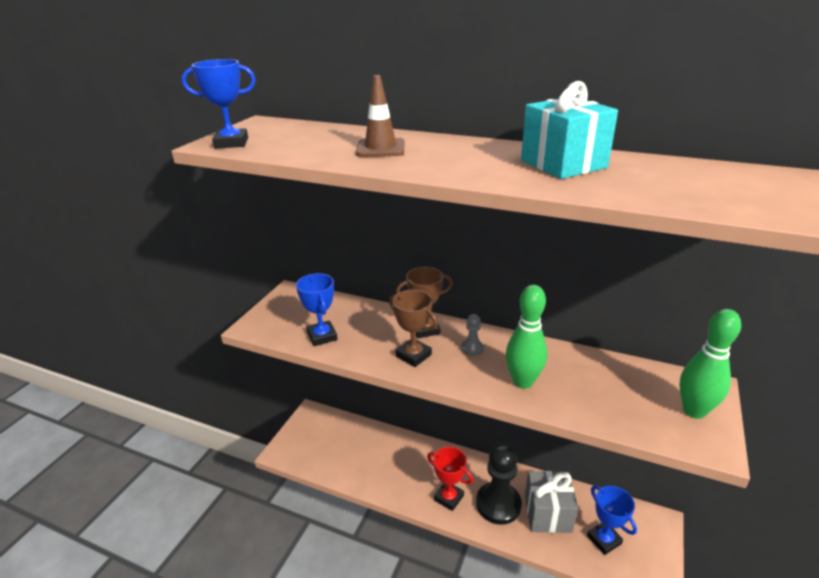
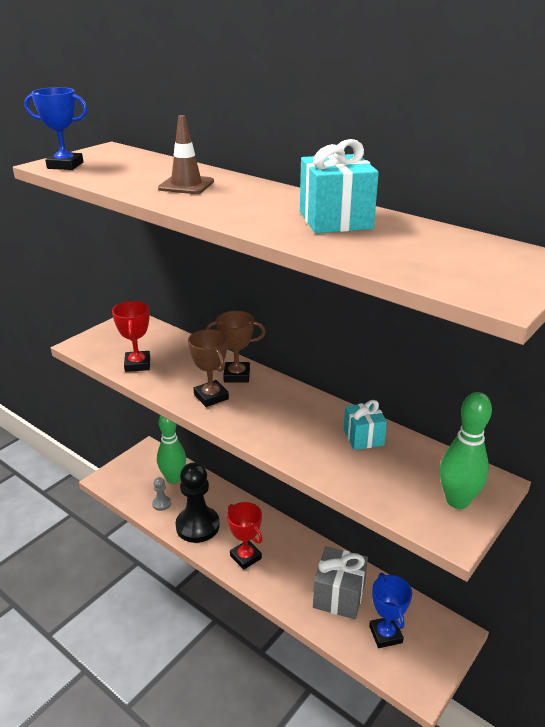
camera: 15 degrees right, 0 degrees up
blue trophy [296,273,337,346] -> red trophy [112,301,150,372]
grey pawn [461,314,484,356] -> grey pawn moved to [152,477,171,511]
black pawn [476,444,522,525] -> black pawn moved to [175,462,220,543]
green bowling pin [506,285,547,389] -> green bowling pin moved to [157,416,186,484]
none -> turquoise gift [344,400,387,450]

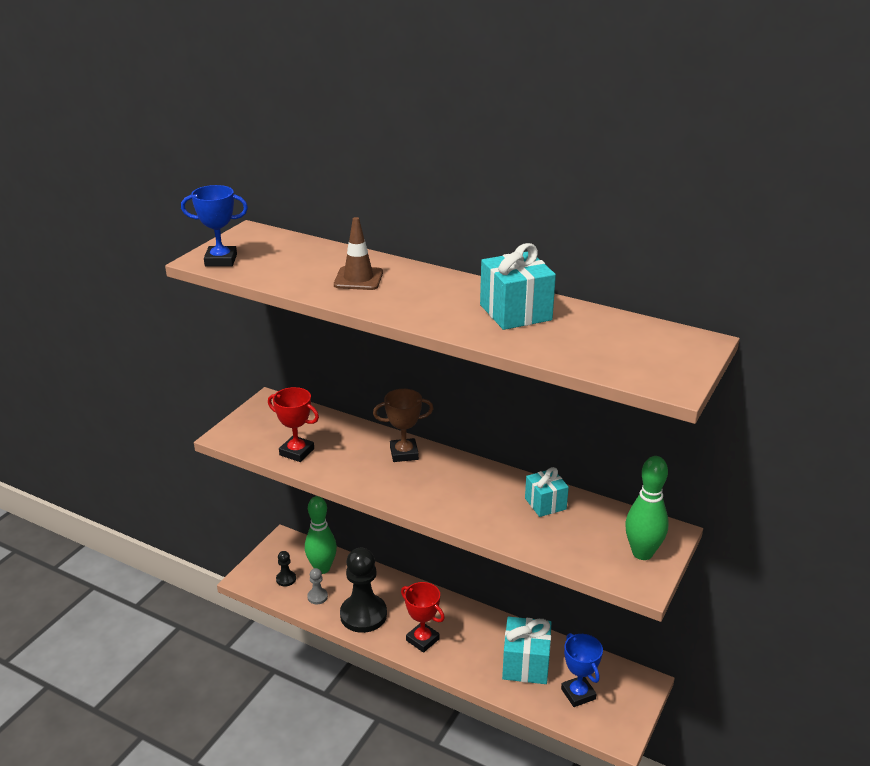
camera: 10 degrees left, 0 degrees up
red trophy [112,301,150,372] -> red trophy turned 45 degrees counterclockwise [268,387,319,462]
brown trophy [188,329,229,407] -> none
grey gift [313,546,368,619] -> turquoise gift [502,616,551,684]
none -> black pawn [276,551,296,587]

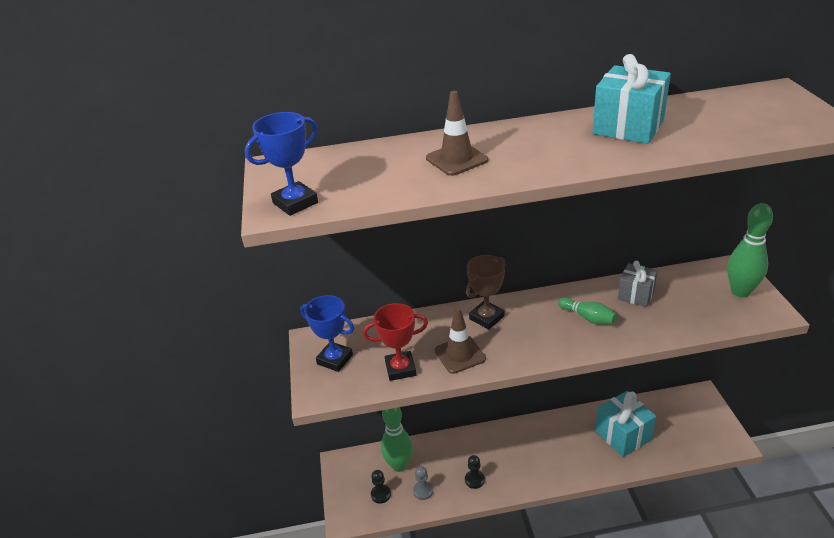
camera: 35 degrees left, 5 degrees up
black pawn [340,548,387,633] -> black pawn [465,455,485,489], size x0.44
red trophy [401,582,445,653] -> none
turquoise gift [525,467,569,517] -> grey gift [618,261,658,307]
blue trophy [561,633,603,707] -> blue trophy moved to [300,295,354,372]
none -> brown traffic cone [435,307,486,374]
none -> green bowling pin [558,297,617,324]

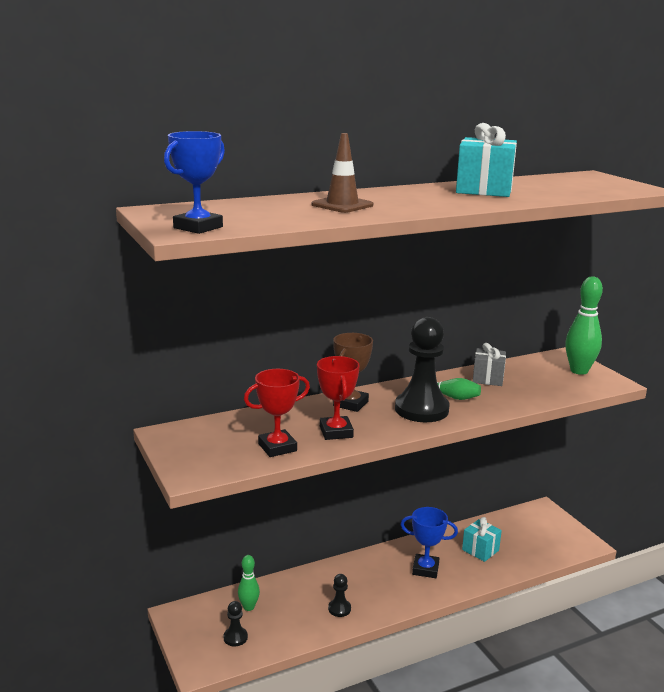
camera: 20 degrees left, 15 degrees down
blue trophy [300,295,354,372] -> blue trophy moved to [401,507,458,578]
green bowling pin [381,407,413,472] -> green bowling pin [238,555,260,611], size x0.59
grey pawn [413,466,433,500] -> none
brown traffic cone [435,307,486,374] -> red trophy [317,356,360,440]
turquoise gift [595,391,656,457] -> turquoise gift [462,517,502,562], size x0.64
none -> black pawn [395,317,449,422]

